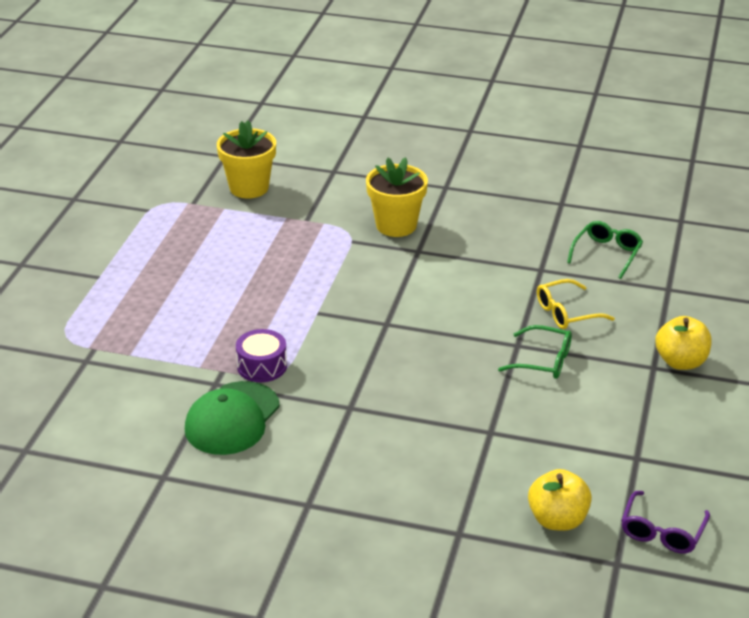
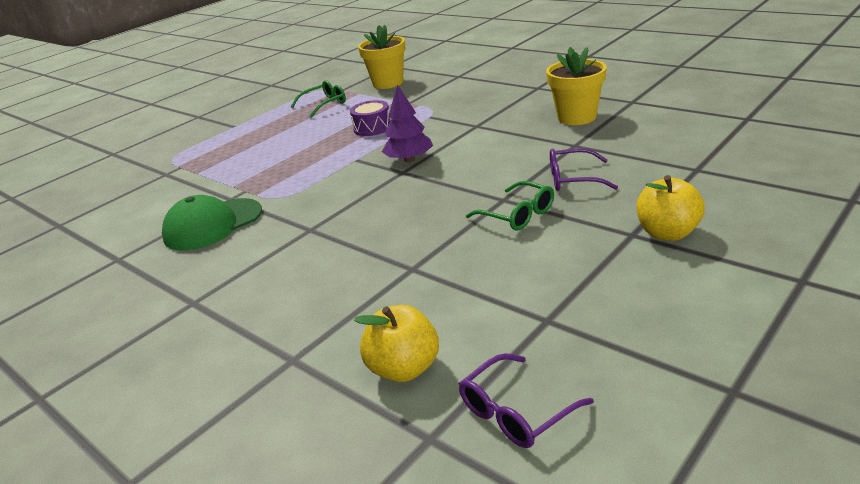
camera: 30 degrees right, 5 degrees down
purple drum [236,329,287,382] -> purple drum moved to [350,100,391,136]
yellow flower pot [366,157,428,237] -> yellow flower pot moved to [546,47,607,125]
yellow glasses [537,279,615,329] -> purple glasses [550,148,618,191]
green glasses [567,221,643,279] -> green glasses moved to [291,80,346,118]
none -> purple tree [382,84,433,162]

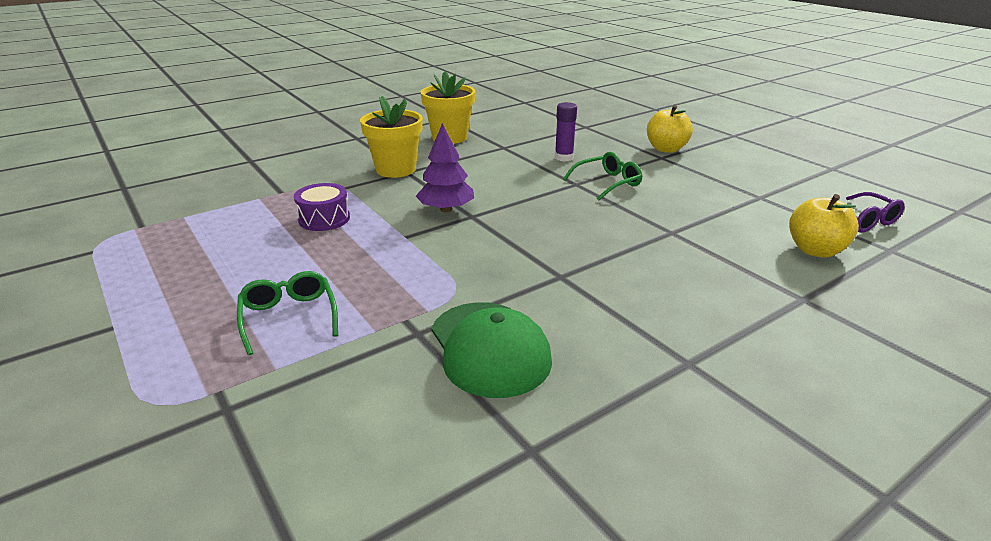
camera: 80 degrees left, 0 degrees up
green glasses [291,80,346,118] -> green glasses moved to [237,271,338,355]
yellow flower pot [358,25,406,89] -> yellow flower pot moved to [360,96,423,178]
purple glasses [550,148,618,191] -> purple glue stick [555,102,577,162]

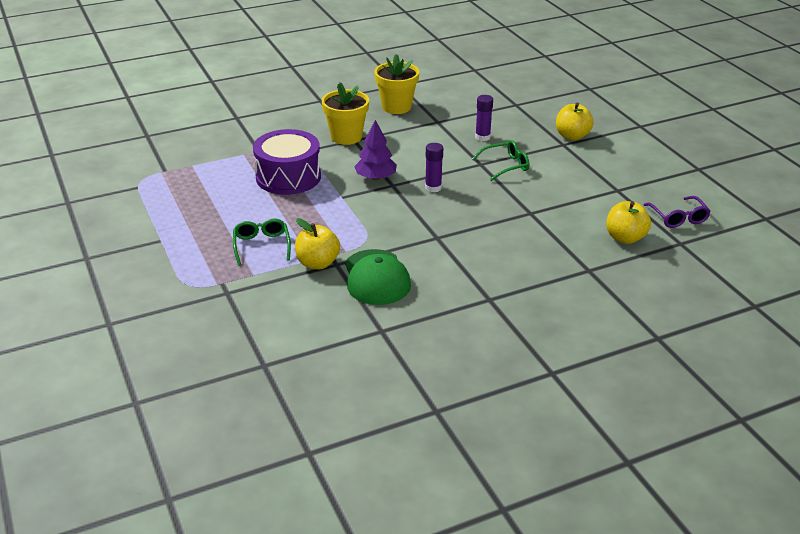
camera: 10 degrees right, 5 degrees up
purple drum [294,183,350,231] -> purple drum [253,129,321,195], size x1.81
none -> yellow apple [295,218,340,269]
none -> purple glue stick [425,143,443,192]

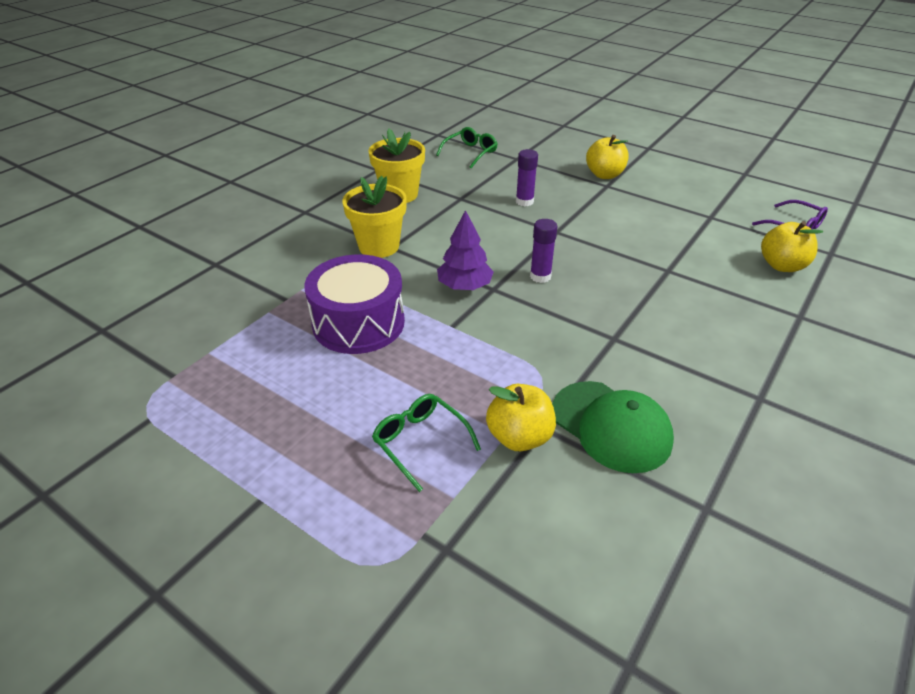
camera: 30 degrees left, 5 degrees up
green glasses [472,140,530,181] -> green glasses moved to [436,127,498,168]

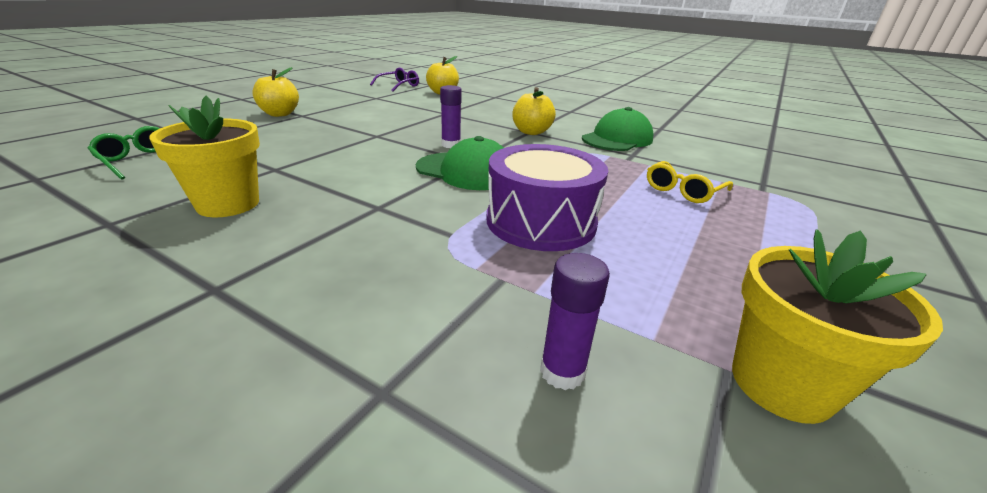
camera: 95 degrees left, 10 degrees down
yellow flower pot [342,176,407,258] -> yellow flower pot moved to [732,229,943,424]
green glasses [372,394,481,492] -> yellow glasses [647,161,733,203]
purple tree [437,210,494,290] -> green cap [416,136,504,190]
yellow apple [486,384,556,451] -> yellow apple moved to [513,87,556,135]
purple glue stick [516,149,538,206] -> purple glue stick moved to [540,253,610,390]

